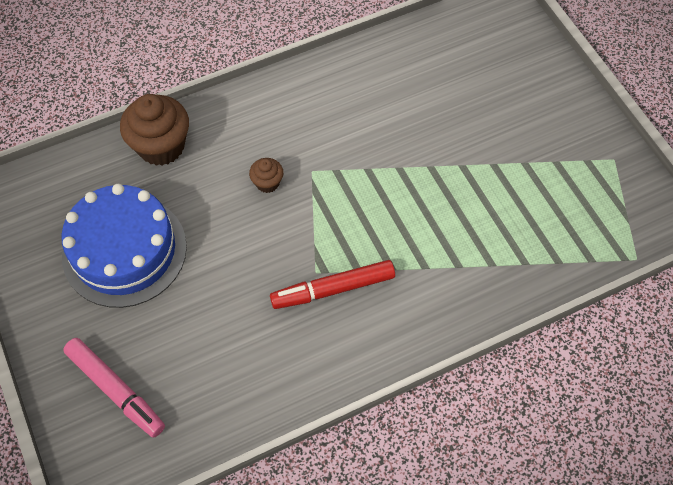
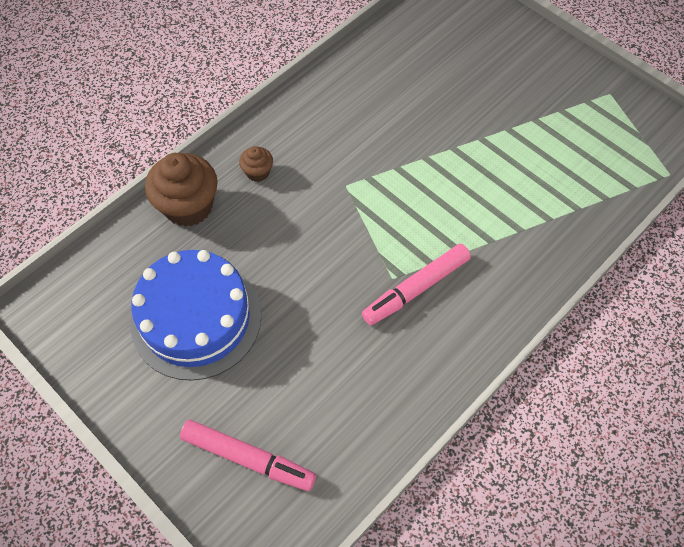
camera: 20 degrees left, 0 degrees up
brown cupcake [249,158,284,193] -> brown cupcake moved to [239,146,273,182]
red marker [270,260,395,309] -> pink marker [362,244,471,325]

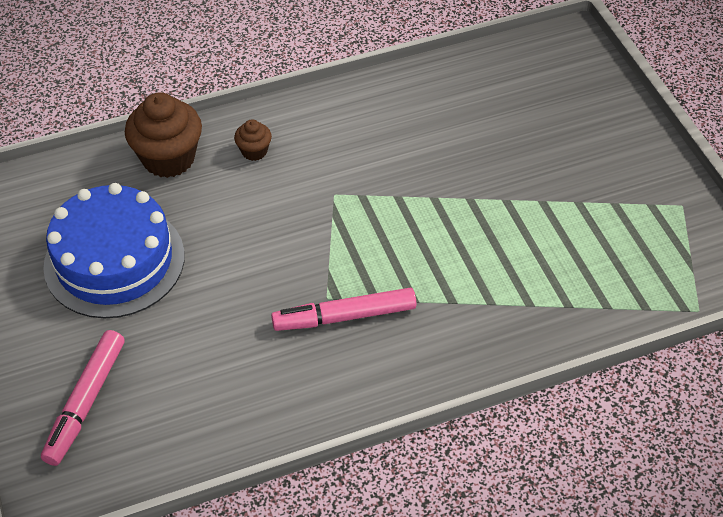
camera: 25 degrees right, 10 degrees down
pink marker [180,420,316,491] -> pink marker turned 60 degrees clockwise [41,330,125,466]

